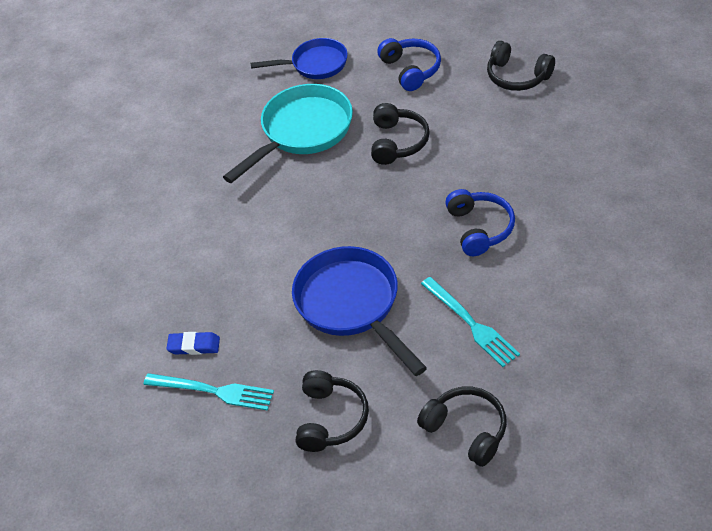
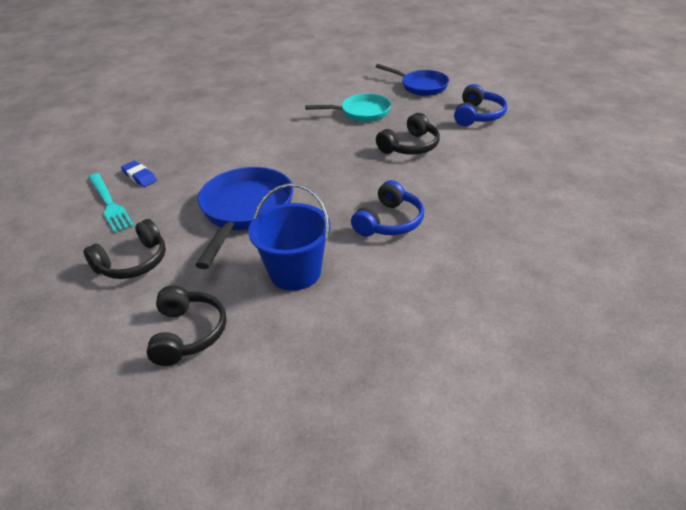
camera: 40 degrees right, 10 degrees down
turquoise pan [223,84,353,183] -> turquoise pan [305,93,391,122], size x0.64
turquoise fork [421,277,520,367] -> blue bucket [248,183,330,291]
black headphones [487,41,555,91] -> none

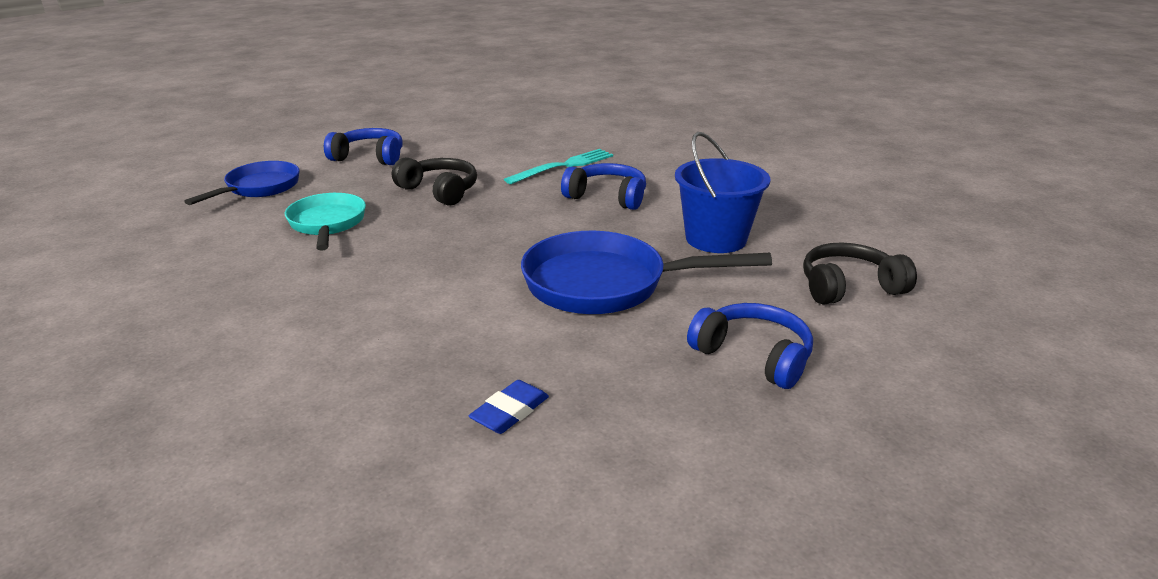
camera: 100 degrees left, 10 degrees down
black headphones [83,219,166,279] -> blue headphones [687,303,813,389]
turquoise fork [88,173,134,233] -> turquoise fork moved to [504,149,613,184]

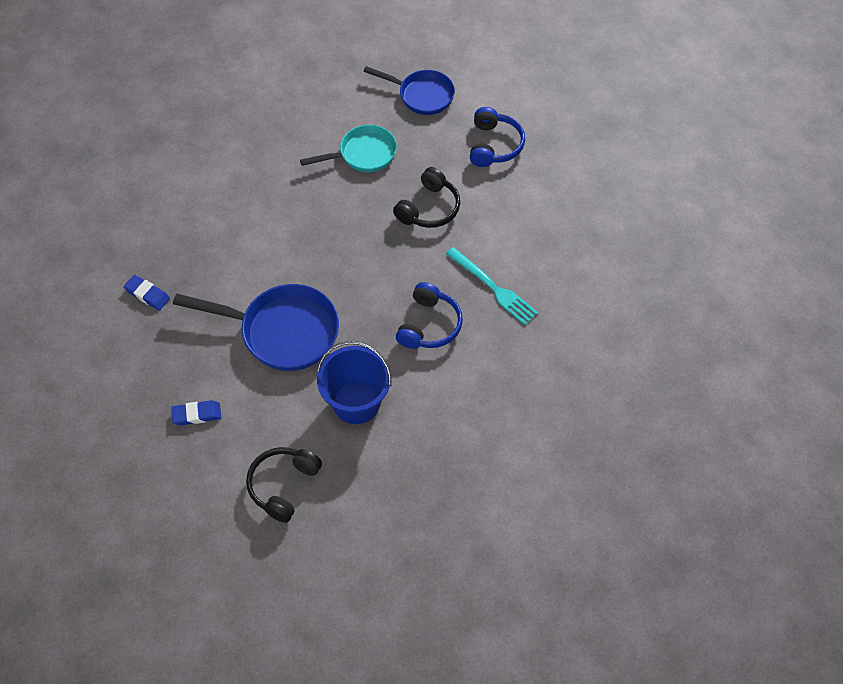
camera: 85 degrees right, 30 degrees up
blue pan [521,231,772,314] -> blue pan turned 105 degrees clockwise [173,284,339,371]
blue headphones [687,303,813,389] -> blue eraser [171,400,221,425]
black headphones [803,242,917,305] -> black headphones turned 135 degrees counterclockwise [246,447,322,523]

